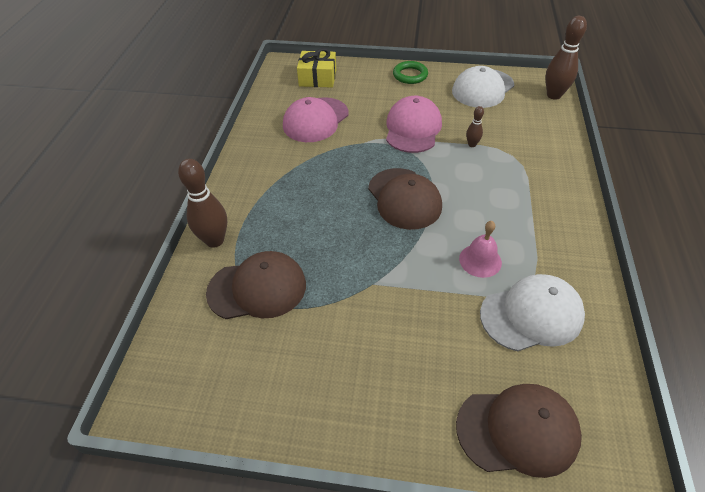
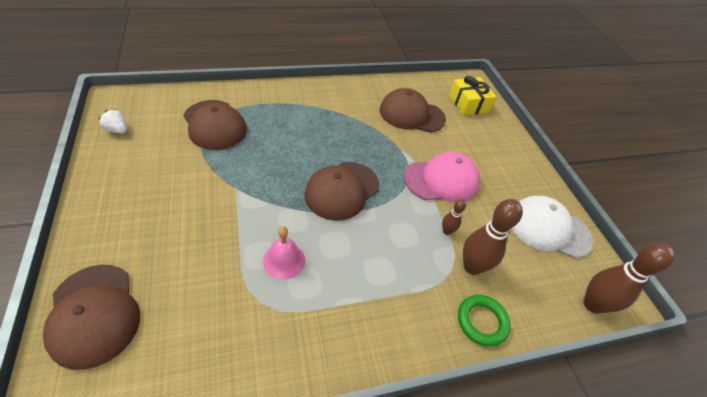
camera: 60 degrees right, 0 degrees up
brown bowling pin [178,159,227,248] -> brown bowling pin moved to [463,199,523,275]
pink cap [283,97,348,142] -> brown cap [380,88,446,133]
green ring [393,61,428,84] -> green ring moved to [458,295,511,346]
white cap [480,274,585,351] -> none
none -> white strawberry [98,109,127,133]

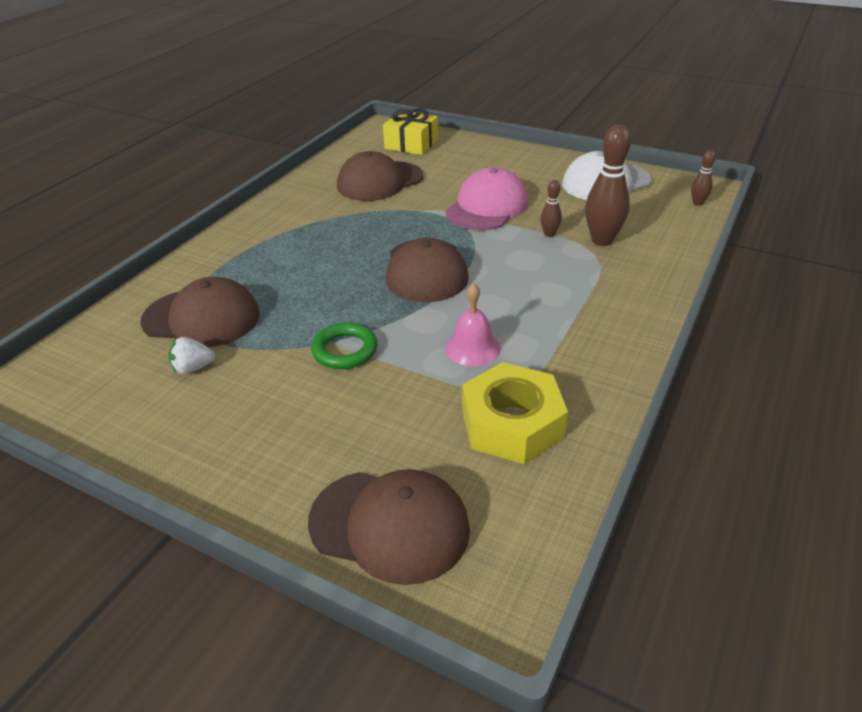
camera: 40 degrees left, 10 degrees down
white strawberry [98,109,127,133] -> white strawberry moved to [168,337,215,374]
green ring [458,295,511,346] -> green ring moved to [311,322,377,369]
brown bowling pin [583,243,675,314] -> brown bowling pin [691,150,715,206], size x0.50
none -> yellow nut [462,362,568,464]

